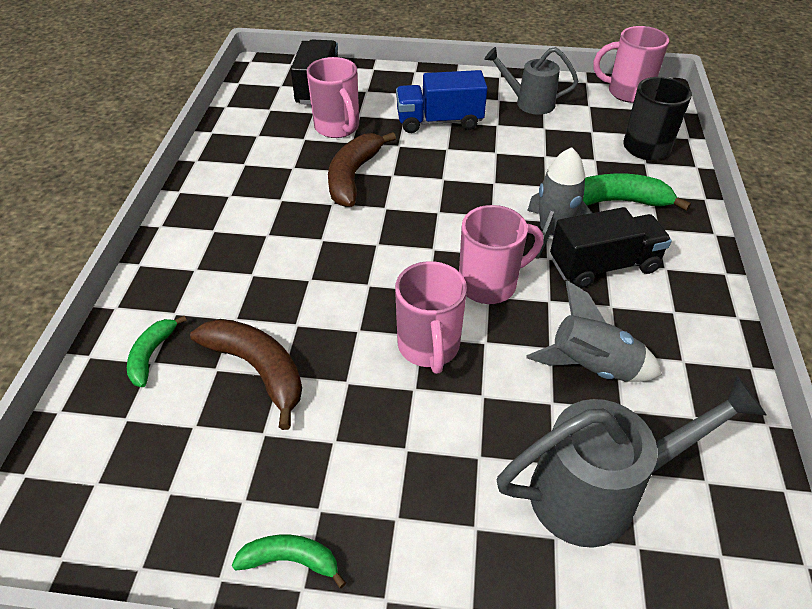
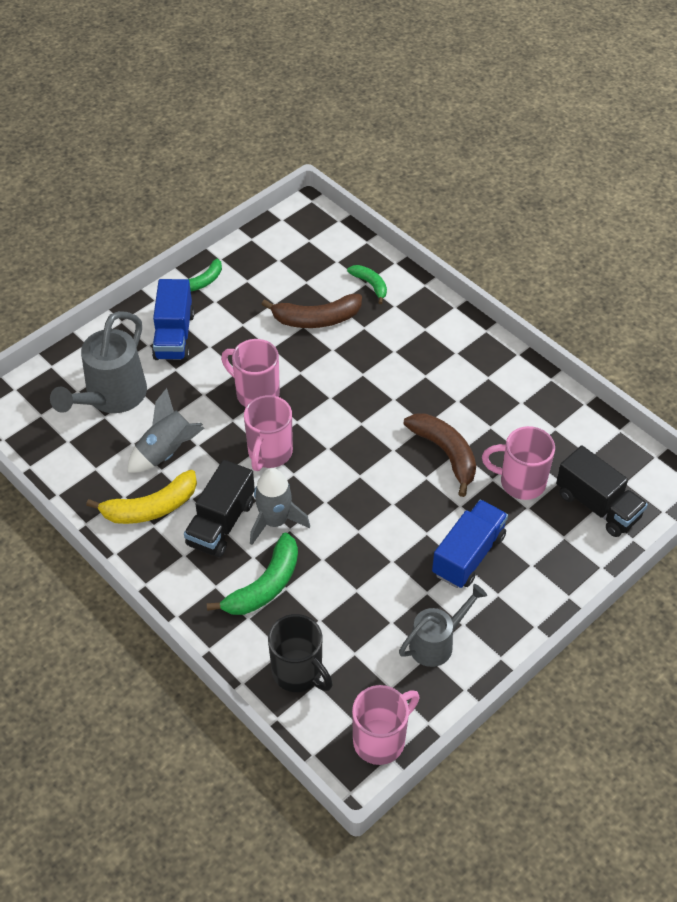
camera: 130 degrees right, 5 degrees up
none -> yellow banana [86,470,197,524]
none -> blue truck [152,279,194,361]

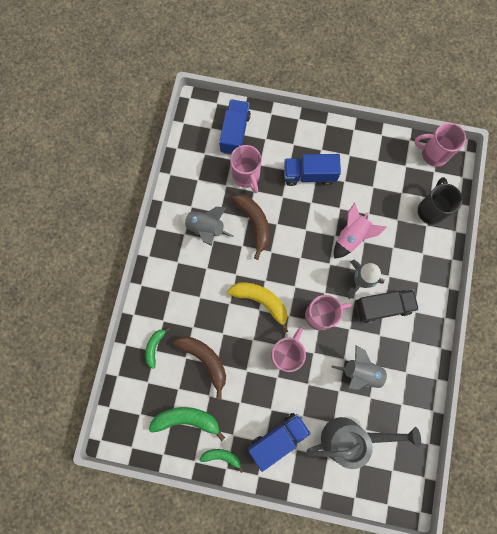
camera: 125 degrees left, 25 degrees up
yellow banana [86,470,197,524] -> yellow banana moved to [227,283,288,333]
green banana [207,533,298,615] -> green banana moved to [149,407,225,441]
pink mug [221,339,280,407] -> pink mug turned 150 degrees counterclockwise [271,328,306,372]
grey watering can [399,584,487,667] -> none
brown banana [404,413,476,497] -> brown banana turned 135 degrees clockwise [231,194,270,260]
black truck [556,445,648,537] -> blue truck [219,99,251,155]
none -> grey rocket [179,207,234,246]
none -> pink rocket [334,202,387,259]

